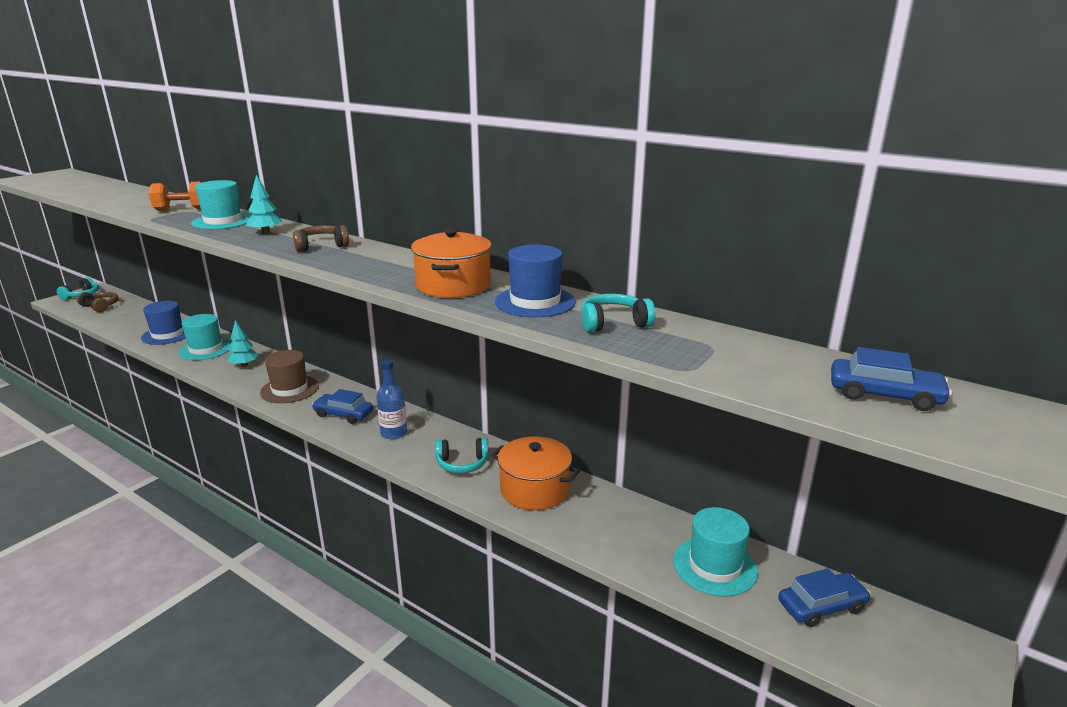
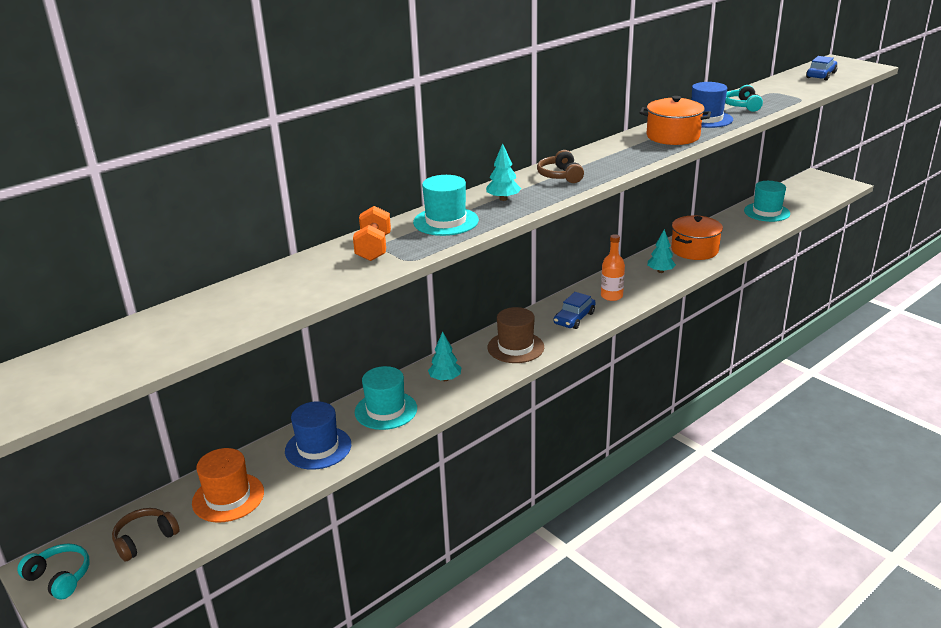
camera: 75 degrees left, 5 degrees up
blue bottle [376,360,407,439] -> orange bottle [601,234,625,301]
turquoise headphones [435,438,489,473] -> turquoise tree [647,229,676,273]
blue car [778,569,871,627] -> none
none -> orange hat [192,448,264,523]

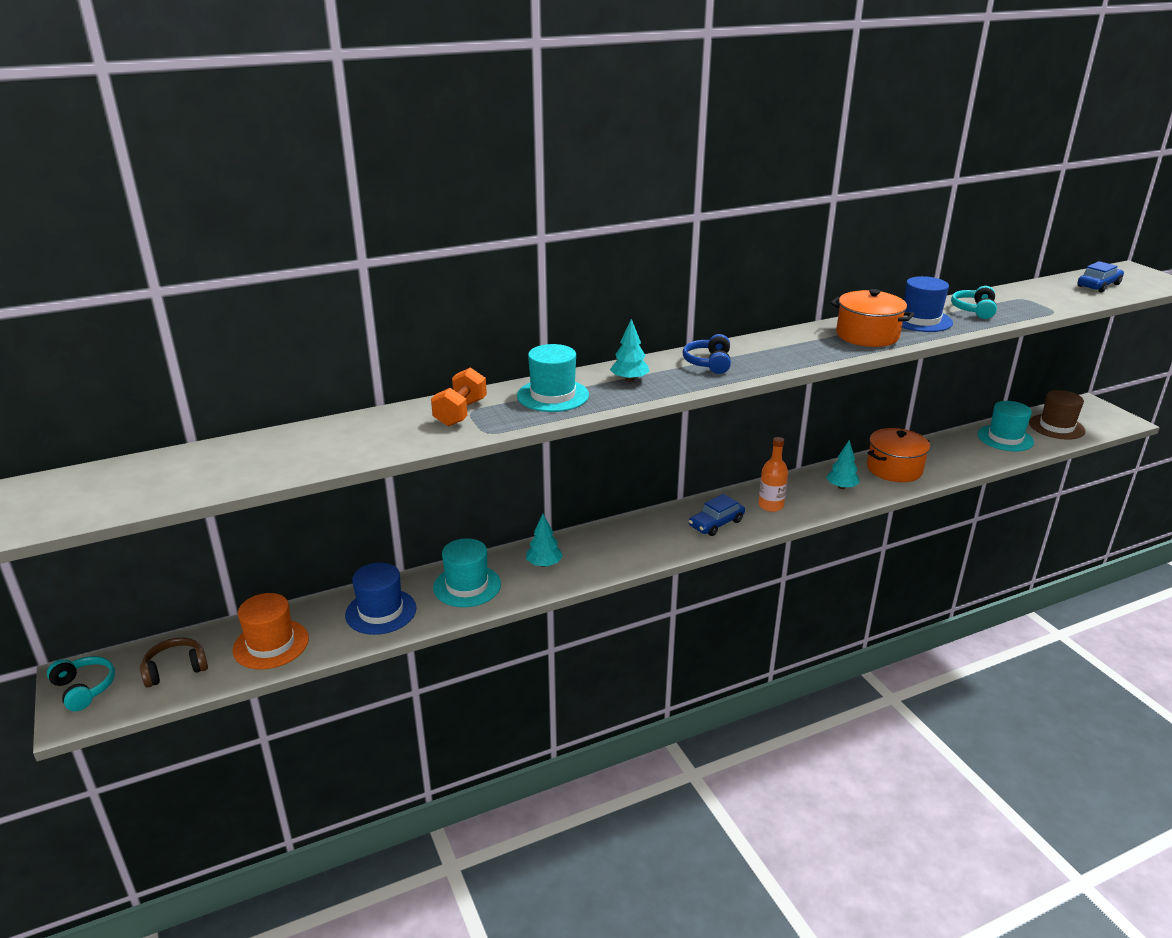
camera: 15 degrees right, 0 degrees up
brown hat [487,307,544,363] -> brown hat moved to [1029,390,1086,440]
brown headphones [537,150,584,183] -> blue headphones [683,334,731,374]

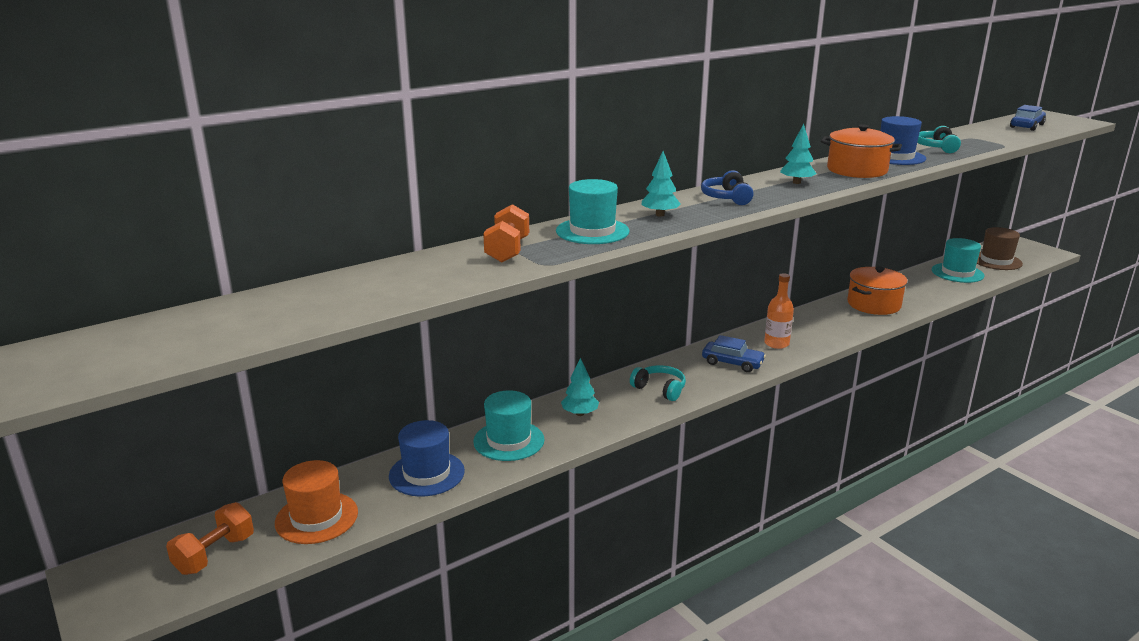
camera: 10 degrees left, 5 degrees down
turquoise headphones [47,656,115,711] -> turquoise headphones moved to [630,365,686,401]
brown headphones [140,638,208,688] -> orange dumbbell [166,502,254,575]
blue car [689,494,745,536] -> blue car turned 105 degrees counterclockwise [702,335,766,372]
turquoise tree [826,440,860,489] -> turquoise tree moved to [780,124,816,184]

